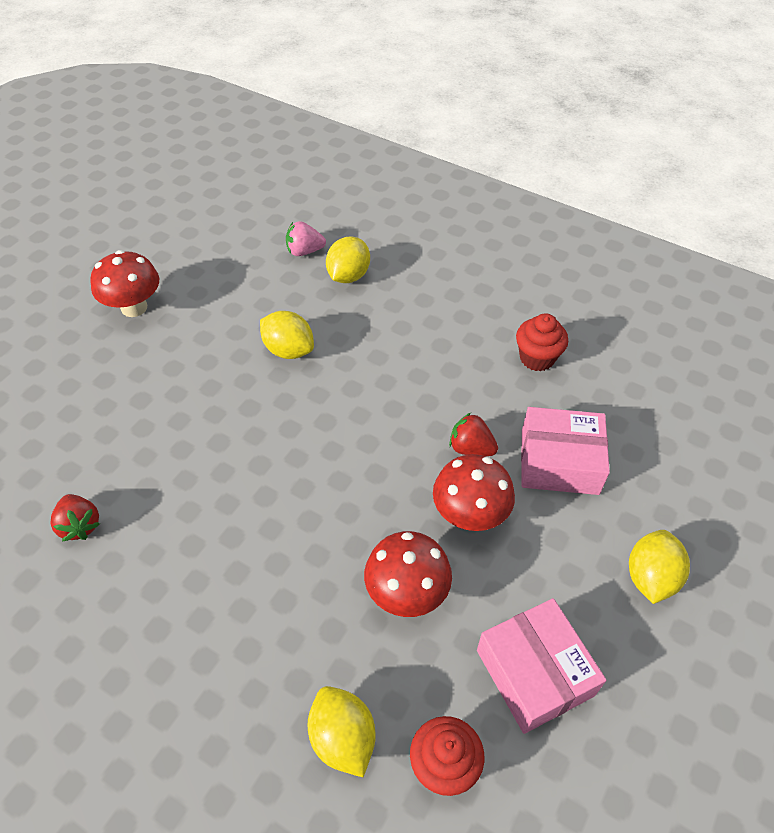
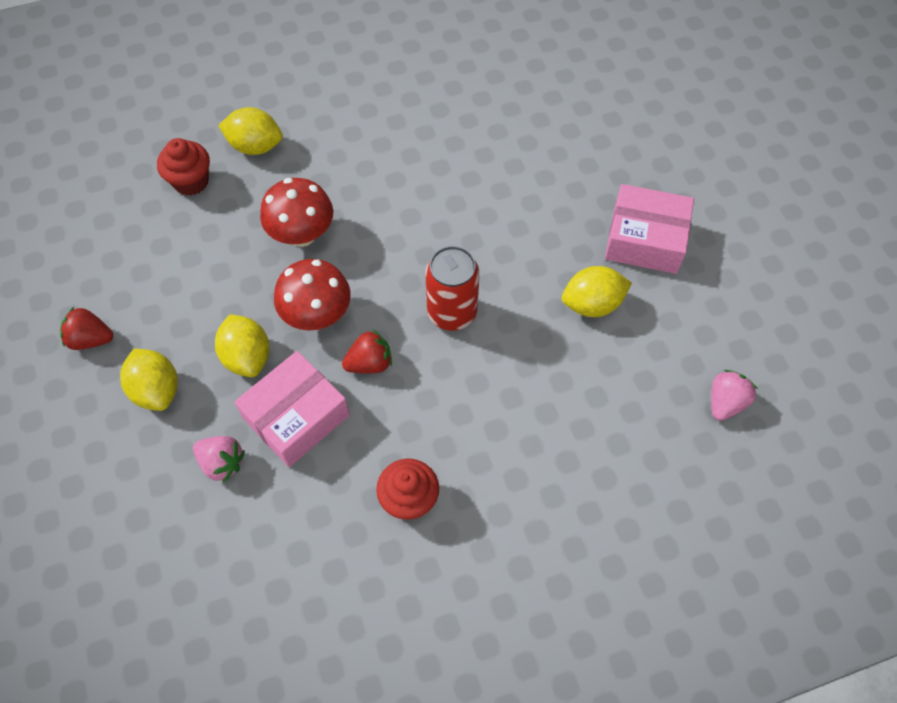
camera: 130 degrees right, 10 degrees up
red strawberry [50,494,100,541] -> red strawberry moved to [60,307,113,350]
red mushroom [90,250,159,317] -> none
yellow lemon [326,237,370,283] -> yellow lemon moved to [215,314,269,377]
pink box [477,598,606,734] -> pink box moved to [605,184,694,274]
none -> pink strawberry [193,436,245,482]
none -> red can [425,246,480,331]

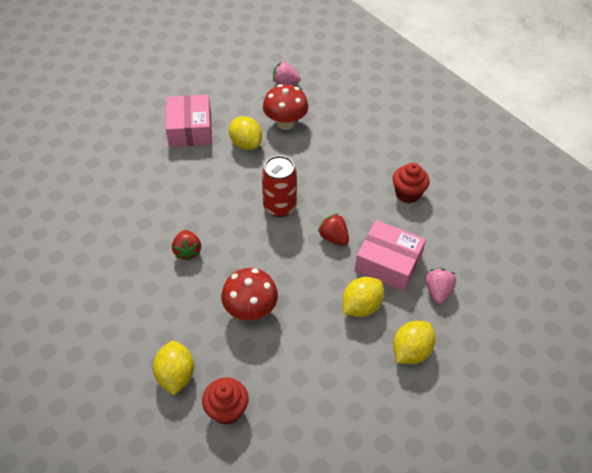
camera: 110 degrees left, 10 degrees down
red strawberry [60,307,113,350] -> red strawberry moved to [172,230,201,261]
red mushroom [274,259,351,331] -> red mushroom moved to [263,84,308,130]

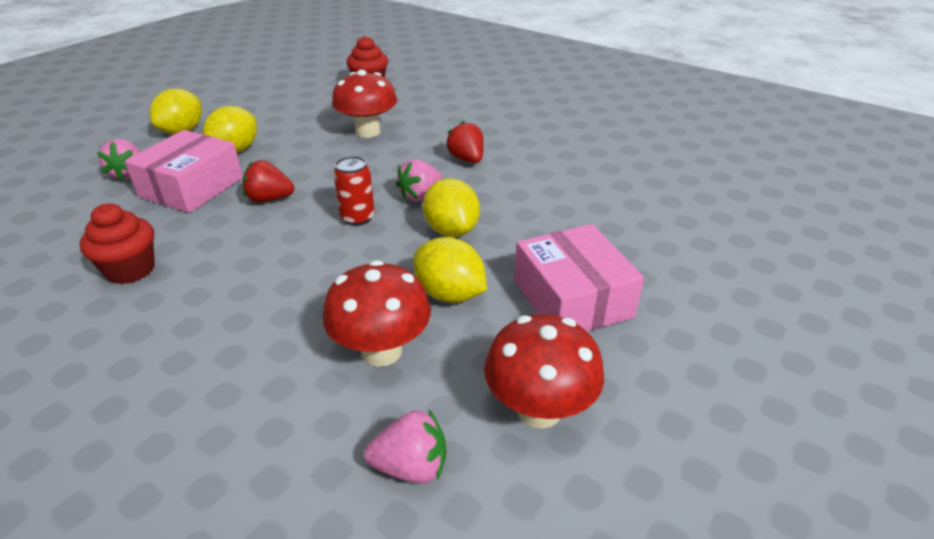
camera: 165 degrees right, 15 degrees down
yellow lemon [153,341,194,395] -> yellow lemon moved to [423,178,480,237]
red can [262,155,297,217] -> red can [334,156,375,226], size x0.65
red strawberry [318,213,349,246] -> red strawberry turned 150 degrees clockwise [243,160,294,203]
pink box [355,220,426,292] -> pink box turned 75 degrees counterclockwise [125,130,243,213]
none -> pink strawberry [396,159,442,202]
none -> red mushroom [484,314,604,428]

